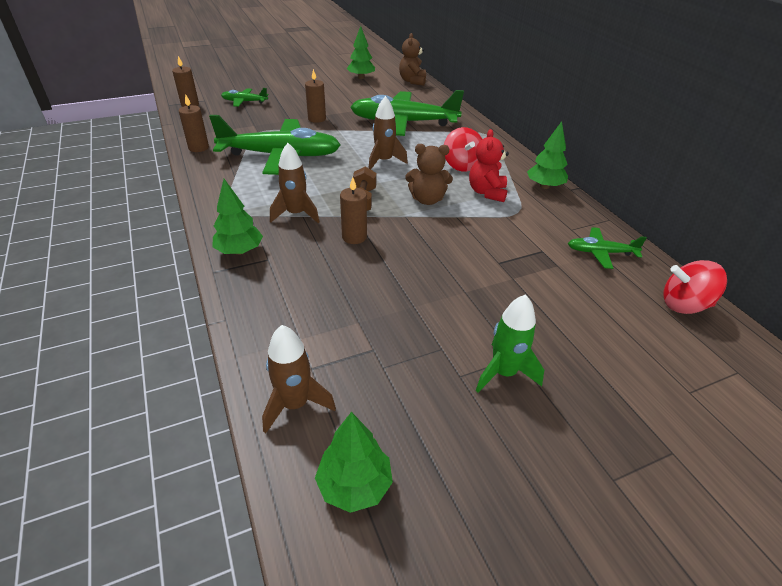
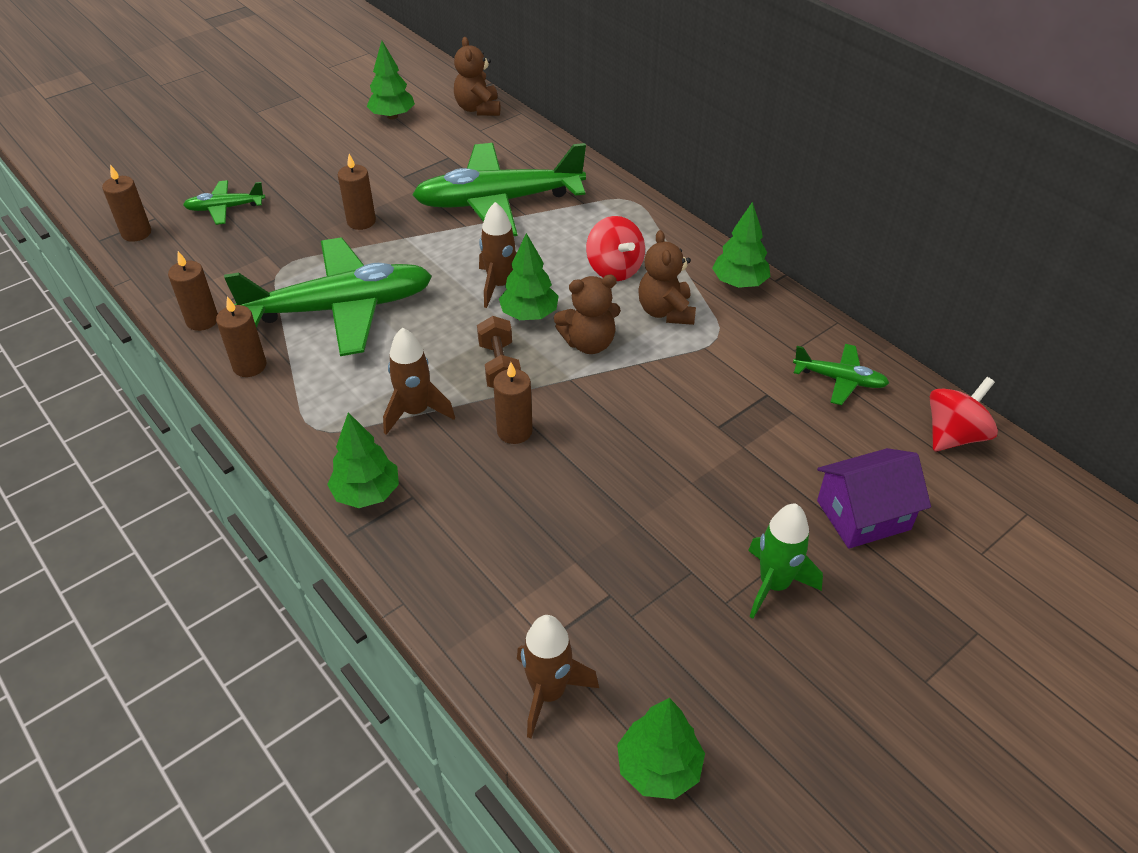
camera: 15 degrees left, 5 degrees up
red teddy bear [469,129,509,202] -> brown teddy bear [638,230,696,325]
green plane [568,227,647,269] -> green plane turned 150 degrees counterclockwise [793,344,889,405]
red spinning top [664,260,727,314] -> red spinning top turned 150 degrees clockwise [930,377,998,451]
none -> brown candle [216,296,266,377]
none -> green tree [499,233,559,320]
none -> purple house [817,448,931,549]

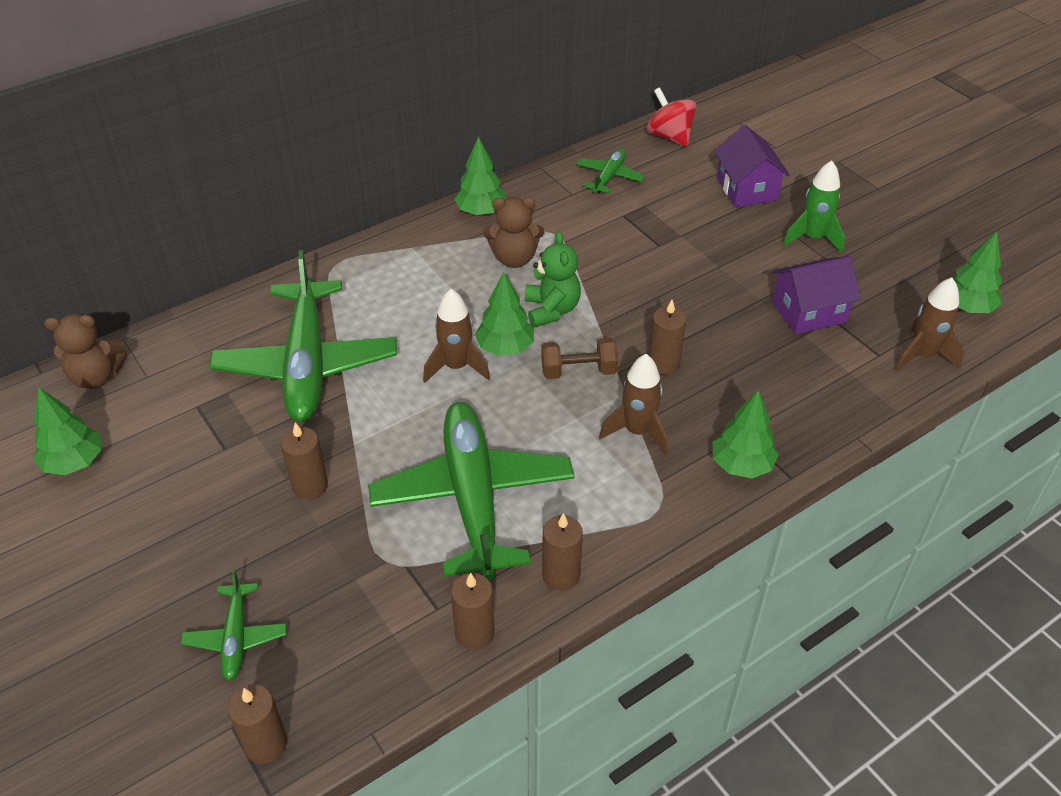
camera: 85 degrees left, 0 degrees up
brown teddy bear [554,275,621,354] -> green teddy bear [525,232,581,327]
red spinning top [586,216,645,281] -> none
none -> purple house [772,256,861,334]

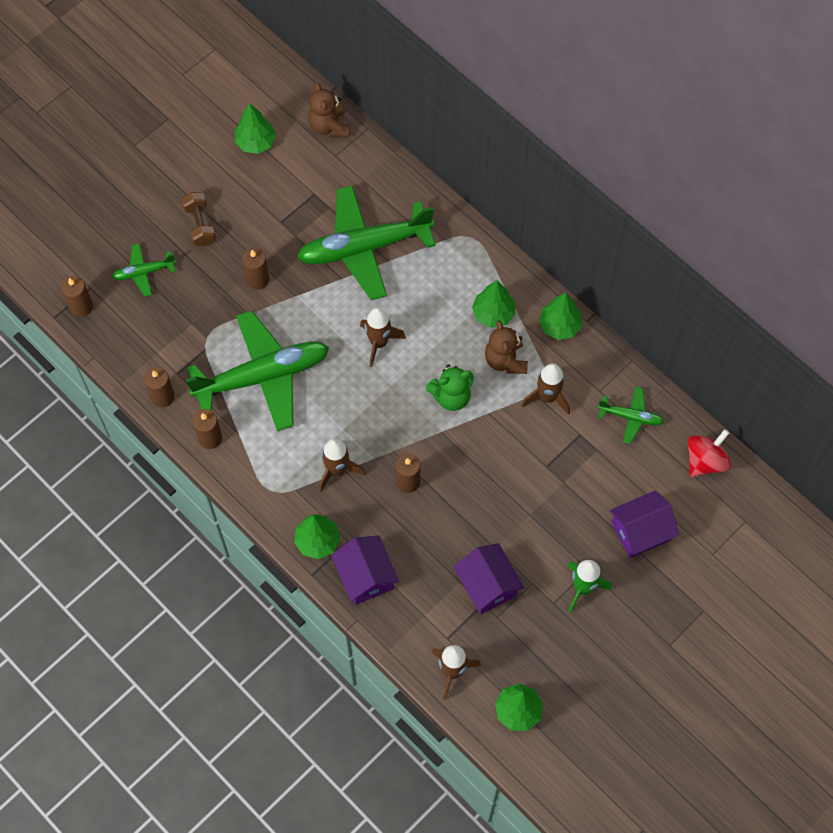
camera: 80 degrees right, 20 degrees up
green tree [475,272,534,356] -> green tree moved to [472,280,515,328]
brown dumbbell [541,338,618,379] -> brown dumbbell moved to [182,192,216,246]
none -> purple house [331,535,399,605]
none -> brown rocket [522,364,570,415]

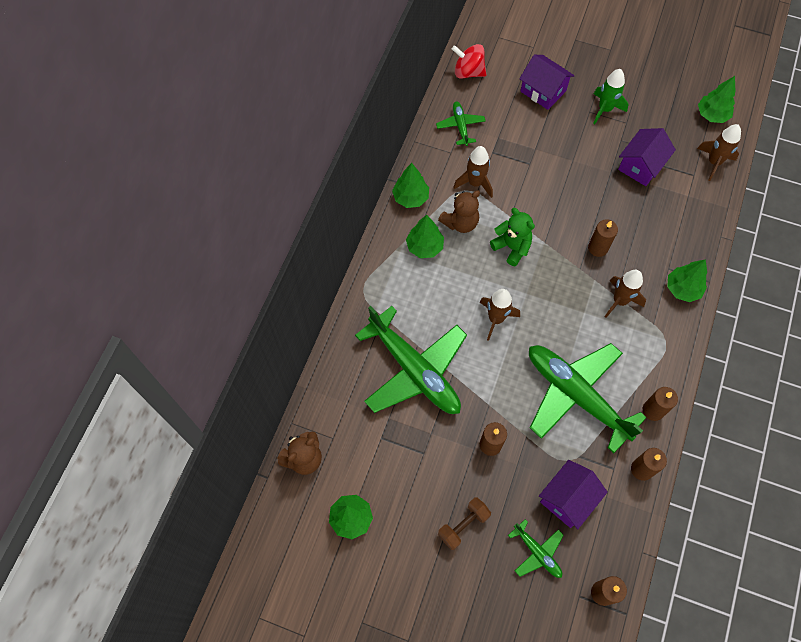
camera: 115 degrees left, 0 degrees up
purple house [331,535,399,605] -> purple house moved to [539,460,608,529]

